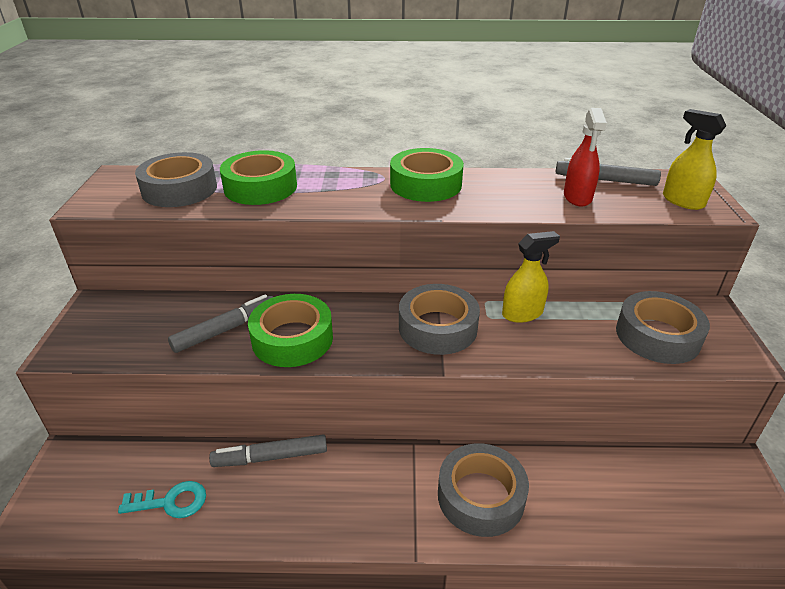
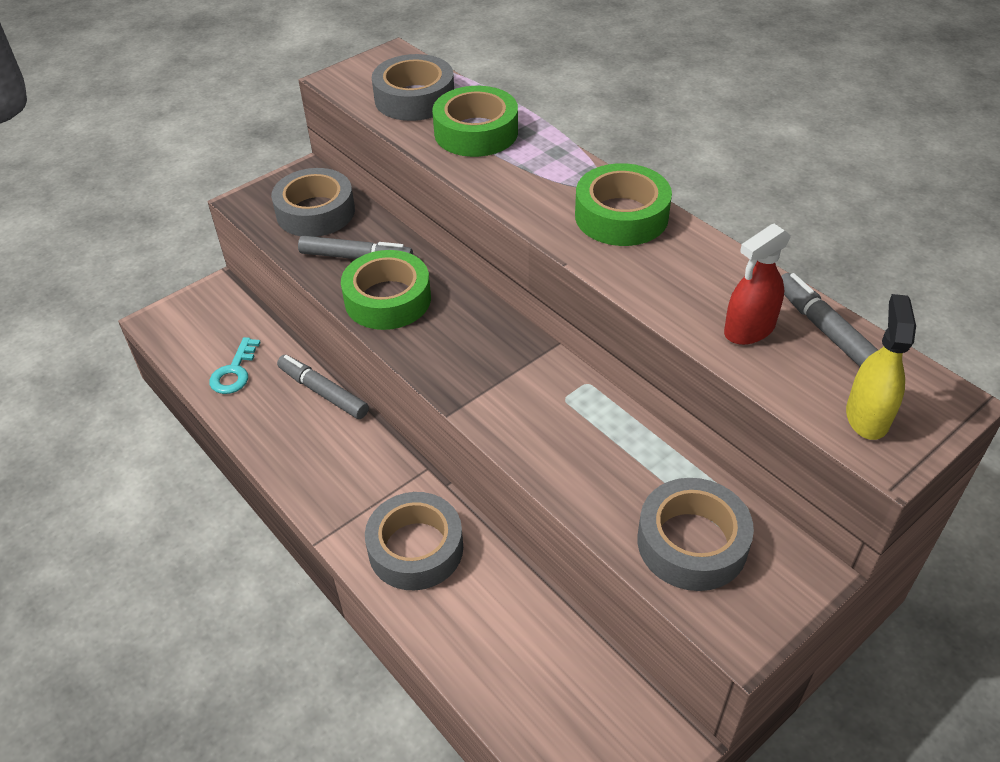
camera: 50 degrees right, 10 degrees up
turquoise key [118,481,206,518] -> turquoise key turned 60 degrees clockwise [209,337,261,394]
grey tape [399,284,480,355] -> grey tape moved to [271,168,355,237]
yellow spray bottle [502,231,560,323] -> none

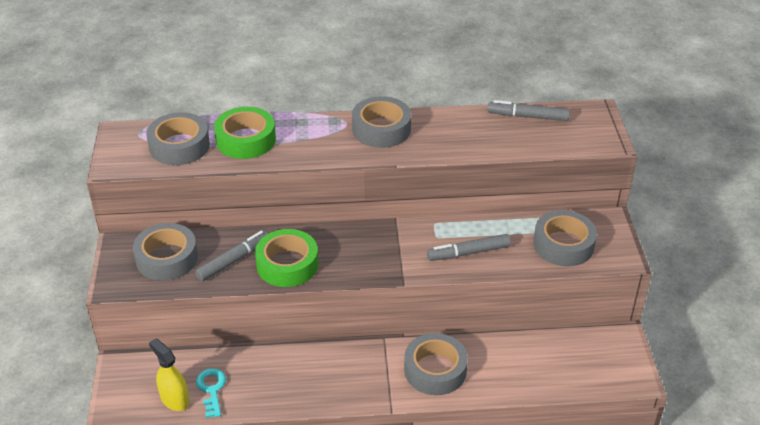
camera: 55 degrees left, 5 degrees down
turquoise key [209,337,261,394] -> turquoise key turned 150 degrees counterclockwise [196,368,226,418]
grey marker [277,355,369,419] -> grey marker moved to [427,234,511,261]
green tape [575,163,672,246] -> grey tape [352,96,411,148]
red spray bottle [724,224,791,345] -> none
yellow spray bottle [846,294,916,440] -> yellow spray bottle moved to [149,338,189,411]

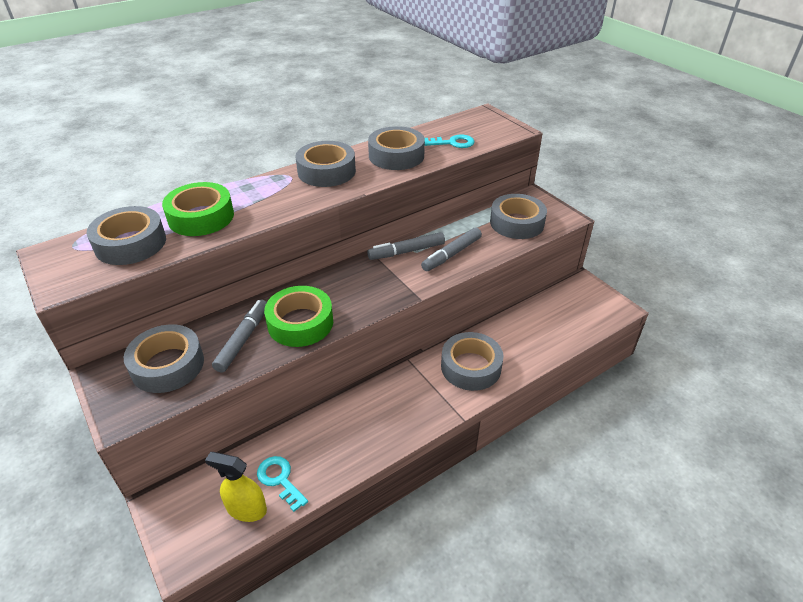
camera: 30 degrees left, 0 degrees up
grey marker [488,100,570,121] -> grey marker moved to [367,232,445,260]
none -> grey tape [368,126,425,170]
none -> turquoise key [425,134,475,148]

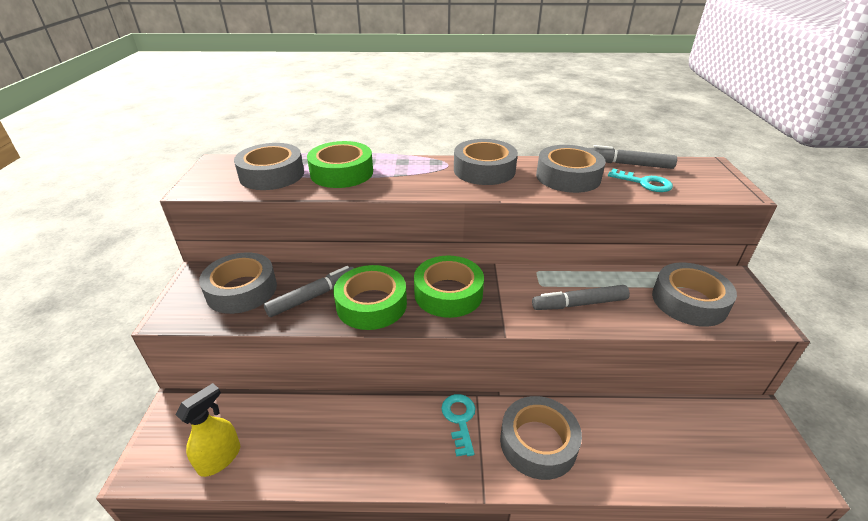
camera: 35 degrees right, 5 degrees down
yellow spray bottle [205,452,267,522] -> yellow spray bottle turned 75 degrees clockwise [176,383,240,477]
turquoise key [257,456,308,512] -> turquoise key moved to [441,394,475,457]
grey marker [367,232,445,260] -> grey marker moved to [589,145,677,169]
none -> green tape [414,256,484,318]

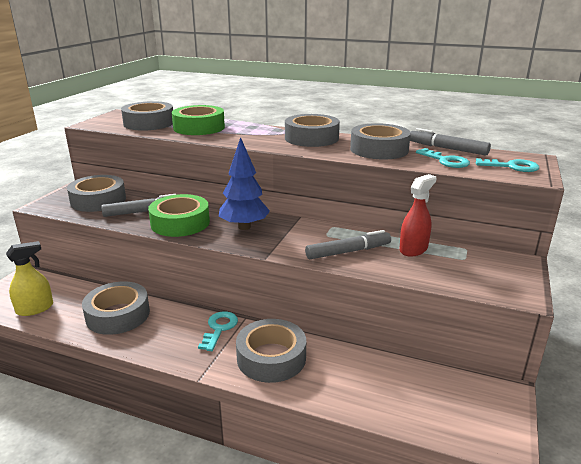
camera: 20 degrees right, 10 degrees down
green tape [414,256,484,318] -> blue tree [219,137,270,230]
grey marker [532,285,630,310] -> grey marker turned 150 degrees clockwise [305,230,391,259]
grey tape [652,262,737,327] -> grey tape moved to [82,282,150,335]
none -> red spray bottle [399,174,436,257]
none -> turquoise key [476,158,539,172]

